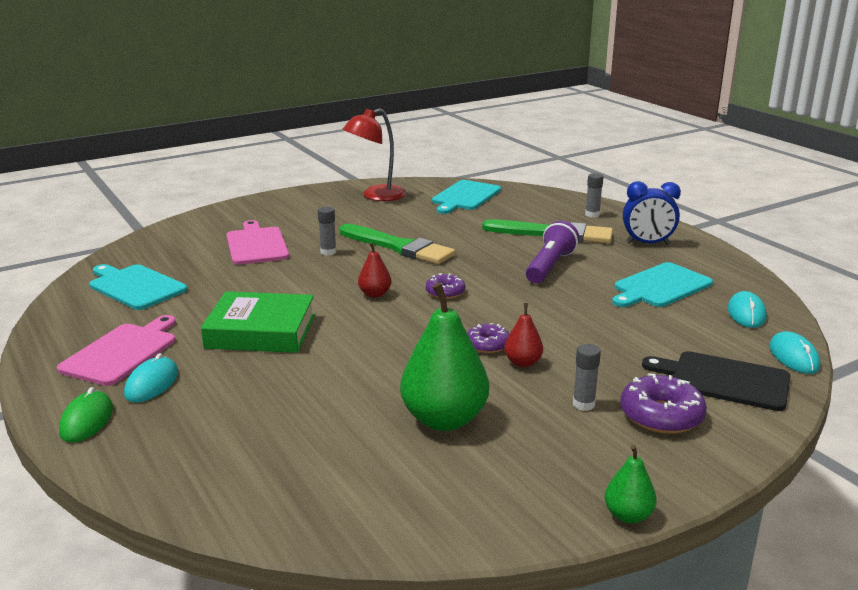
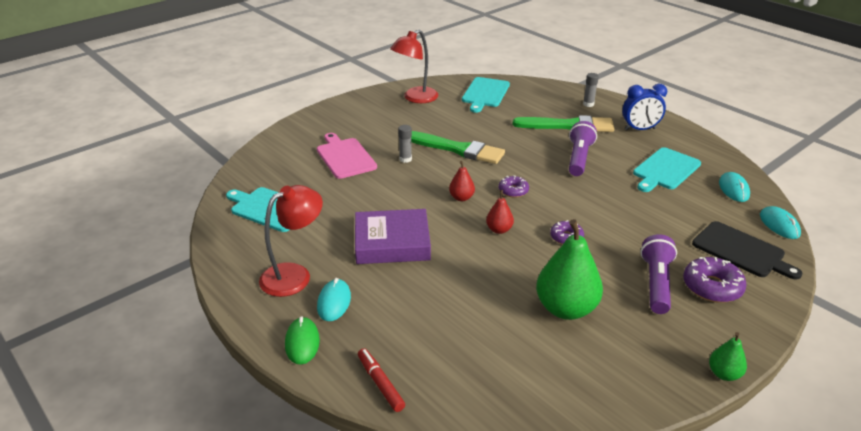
camera: 10 degrees left, 10 degrees up
pink cutting board [57,315,176,386] -> red lamp [259,185,323,297]
green book [201,291,315,353] -> purple book [355,209,431,264]
red pear [504,303,543,367] -> red pear moved to [486,190,514,234]
grey glue stick [573,344,601,411] -> purple flashlight [640,234,677,314]
black cutting board [642,351,790,411] -> black cutting board turned 150 degrees counterclockwise [692,221,803,280]
none -> red marker [358,348,405,412]

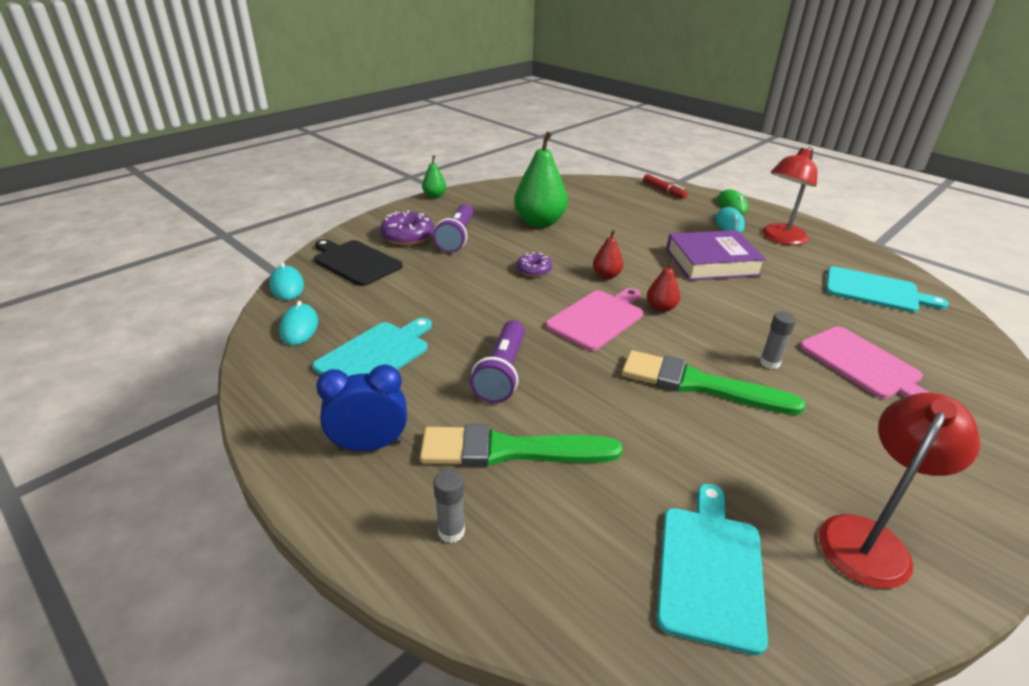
camera: 175 degrees right, 0 degrees up
purple donut [499,175,529,198] -> pink cutting board [546,288,643,351]

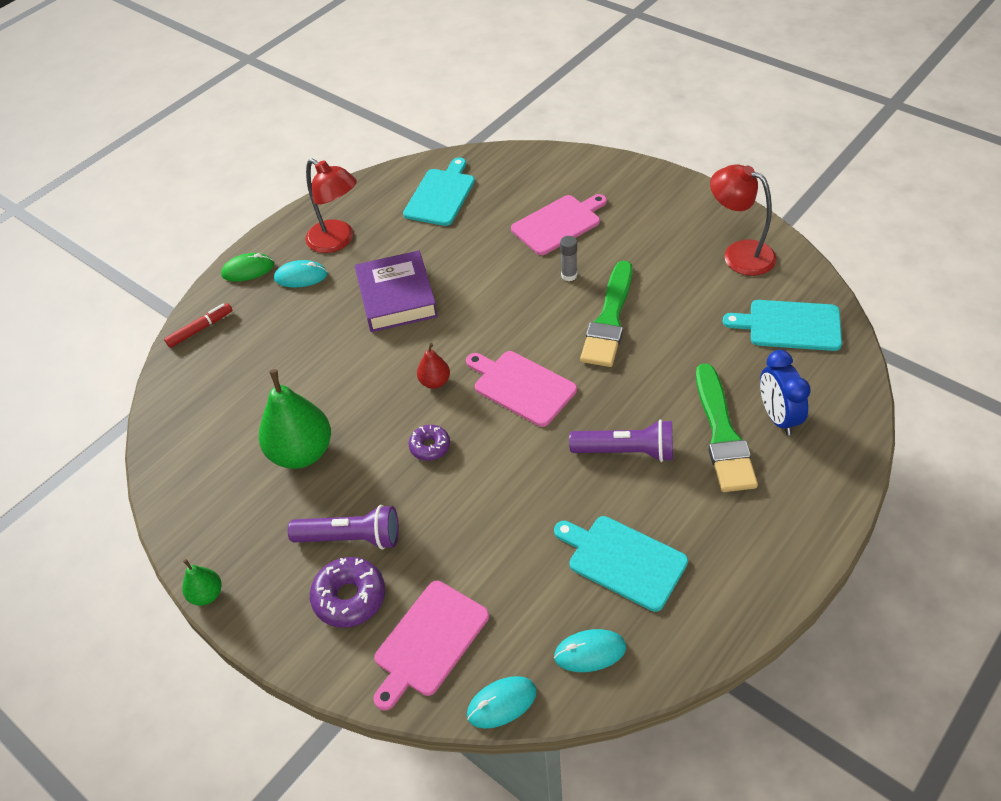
camera: 90 degrees left, 15 degrees up
black cutting board [314,239,403,286] -> pink cutting board [374,581,489,710]
blue clock [316,364,407,451] -> blue clock moved to [760,350,811,435]
grey glue stick [433,469,465,543] -> none
red pear [647,258,680,312] -> none

